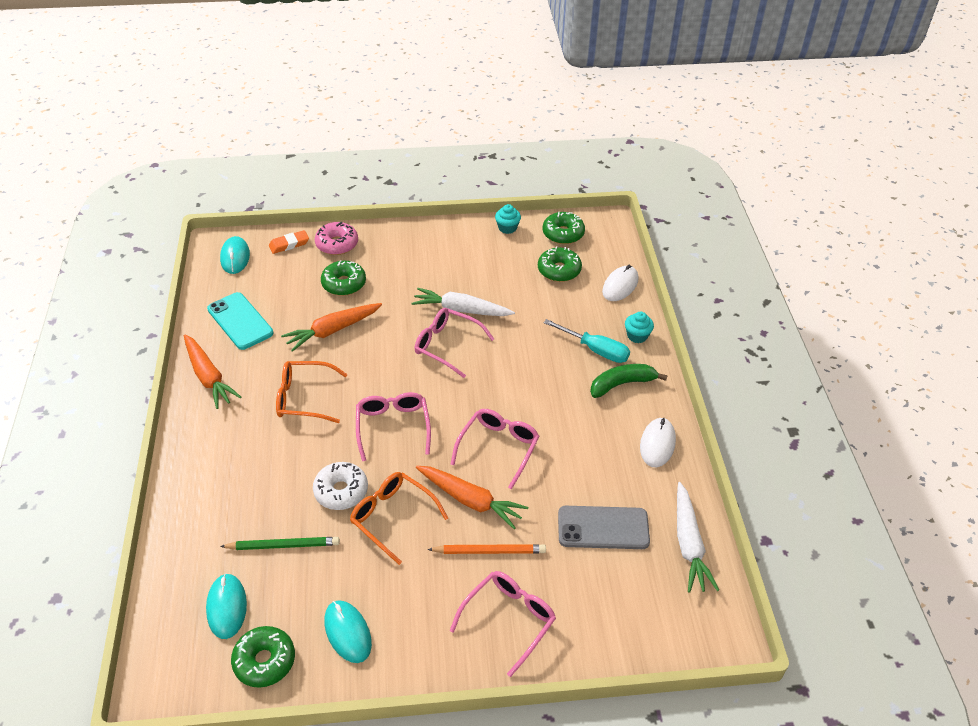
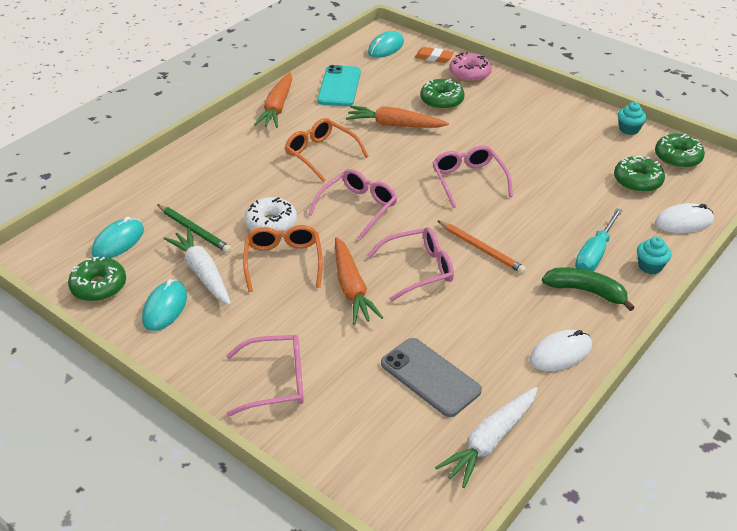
camera: 45 degrees right, 5 degrees down
white carrot [411,288,515,316] -> white carrot moved to [164,228,231,305]
orange pencil [427,544,546,554] -> orange pencil moved to [437,220,526,274]
turquoise screwdriver [544,319,630,363] -> turquoise screwdriver turned 45 degrees clockwise [575,208,623,271]

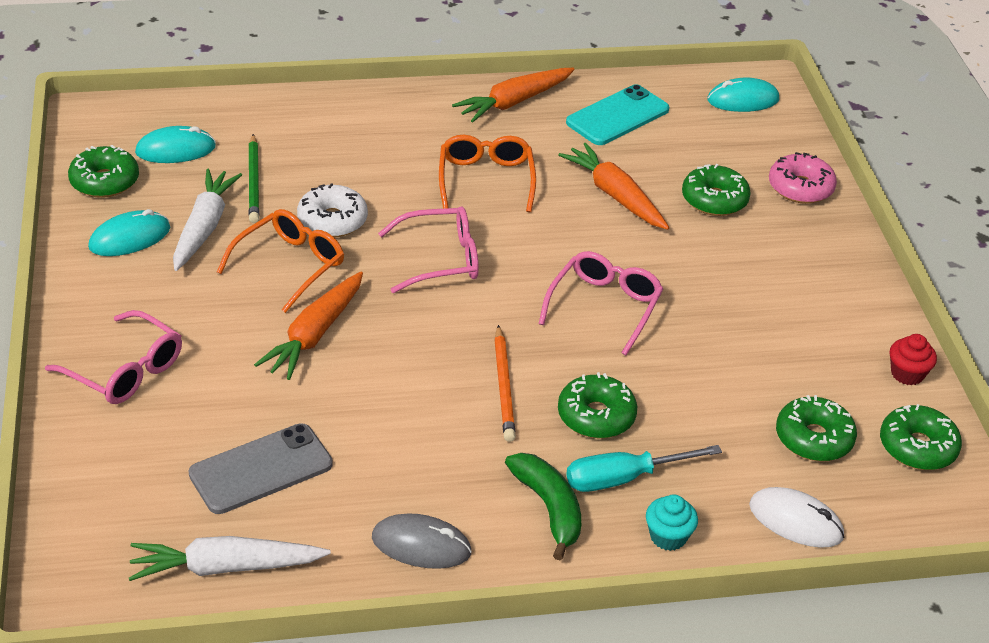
camera: 40 degrees right, 0 degrees up
pink glasses [367,227,454,302] -> none
grey phone [381,338,482,417] -> grey phone turned 60 degrees clockwise [188,423,333,514]
orange eraser [415,47,454,63] -> none
white mouse [530,330,592,371] -> grey mouse [372,514,472,569]
turquoise cupcake [618,102,647,135] -> red cupcake [890,334,937,385]
none -> green donut [558,372,637,438]

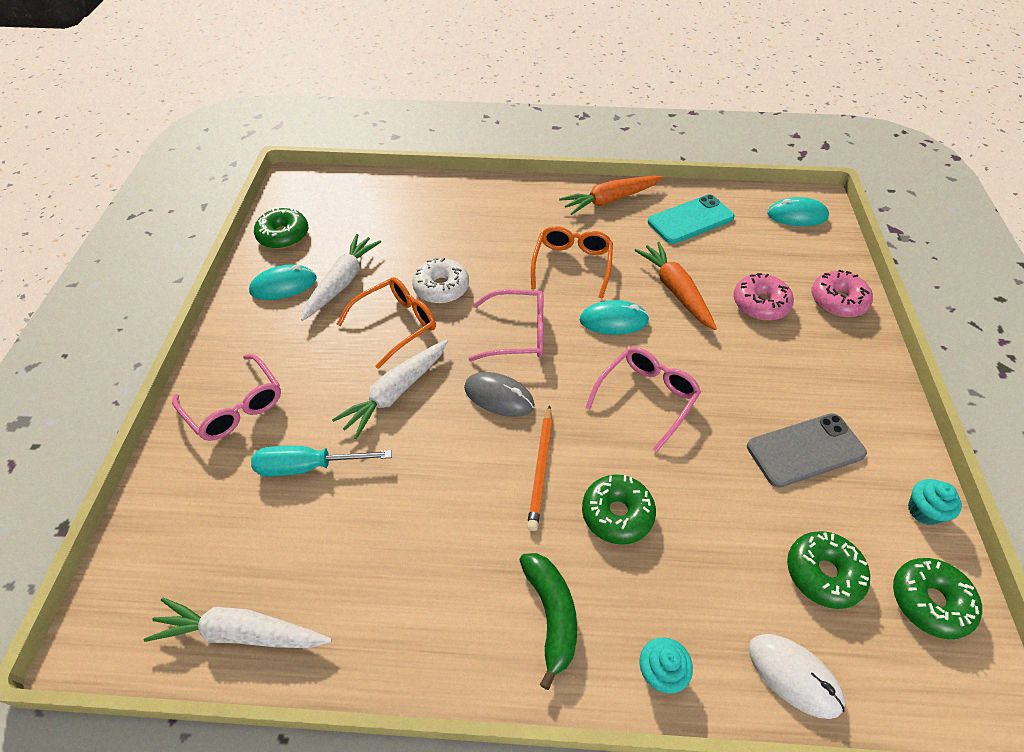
camera: 15 degrees right, 10 degrees up
turquoise mouse [135,126,216,163] -> turquoise mouse moved to [580,300,649,335]
grey phone [188,423,333,514] -> grey phone moved to [747,413,867,488]
green pencil [248,134,260,223] -> none
orange carrot [254,271,363,380] -> white carrot [332,340,448,439]
grey mouse [372,514,472,569] -> grey mouse moved to [464,372,535,417]
turquoise screwdriver [566,445,722,492] -> turquoise screwdriver moved to [251,446,392,476]
green donut [682,164,751,216] -> pink donut [733,273,794,321]
red cupcake [890,334,937,385] -> turquoise cupcake [908,479,962,525]

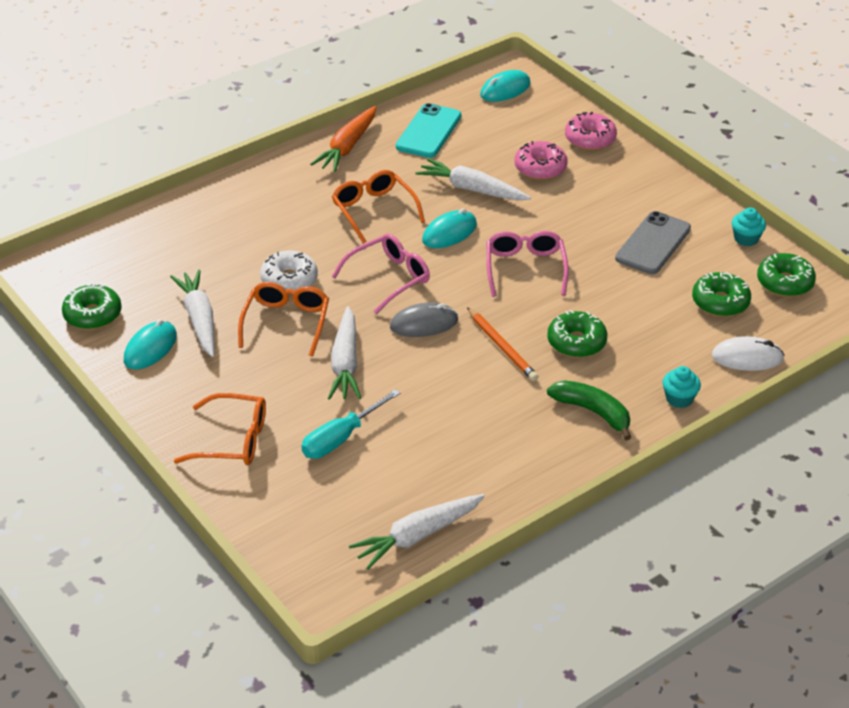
camera: 40 degrees left, 10 degrees down
pink glasses [172,354,281,441] -> orange glasses [174,393,266,465]
orange carrot [634,242,717,330] -> white carrot [416,158,531,200]

